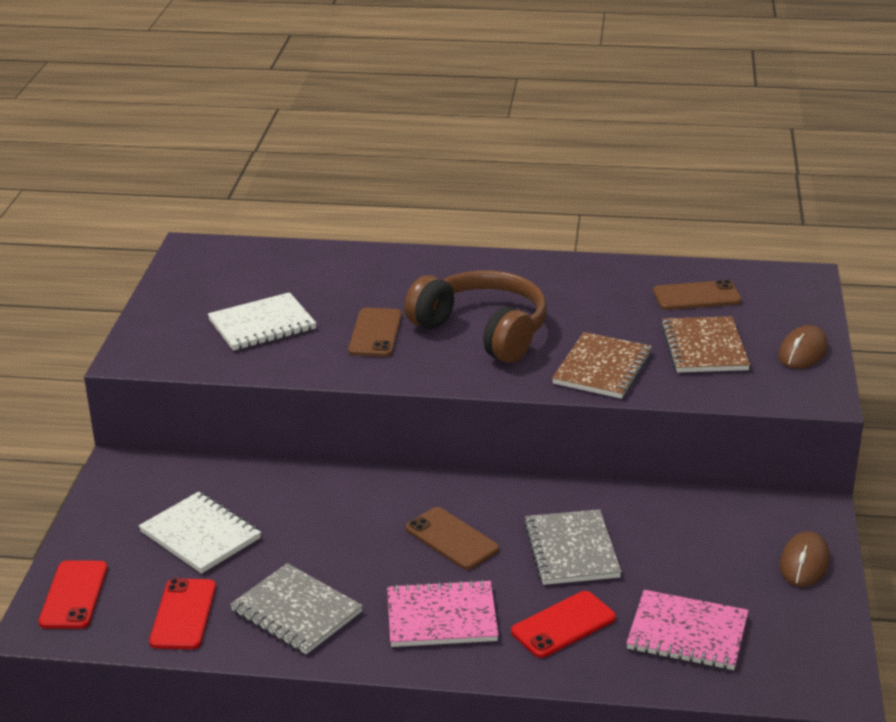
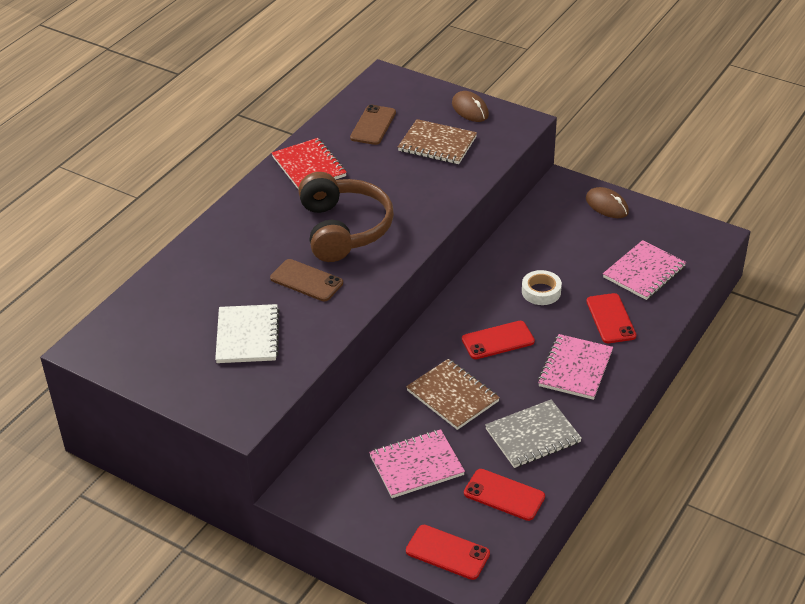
camera: 65 degrees left, 10 degrees up
white notebook [139,492,261,574] -> pink notebook [369,429,465,498]
brown headphones [404,270,547,363] -> brown headphones turned 105 degrees clockwise [298,172,394,262]
brown phone [406,507,499,570] -> red phone [462,321,535,359]
grey notebook [524,509,622,585] -> white tape [522,270,562,305]
brown notebook [552,332,652,399] -> brown notebook moved to [406,359,500,430]
none -> red notebook [272,138,347,190]

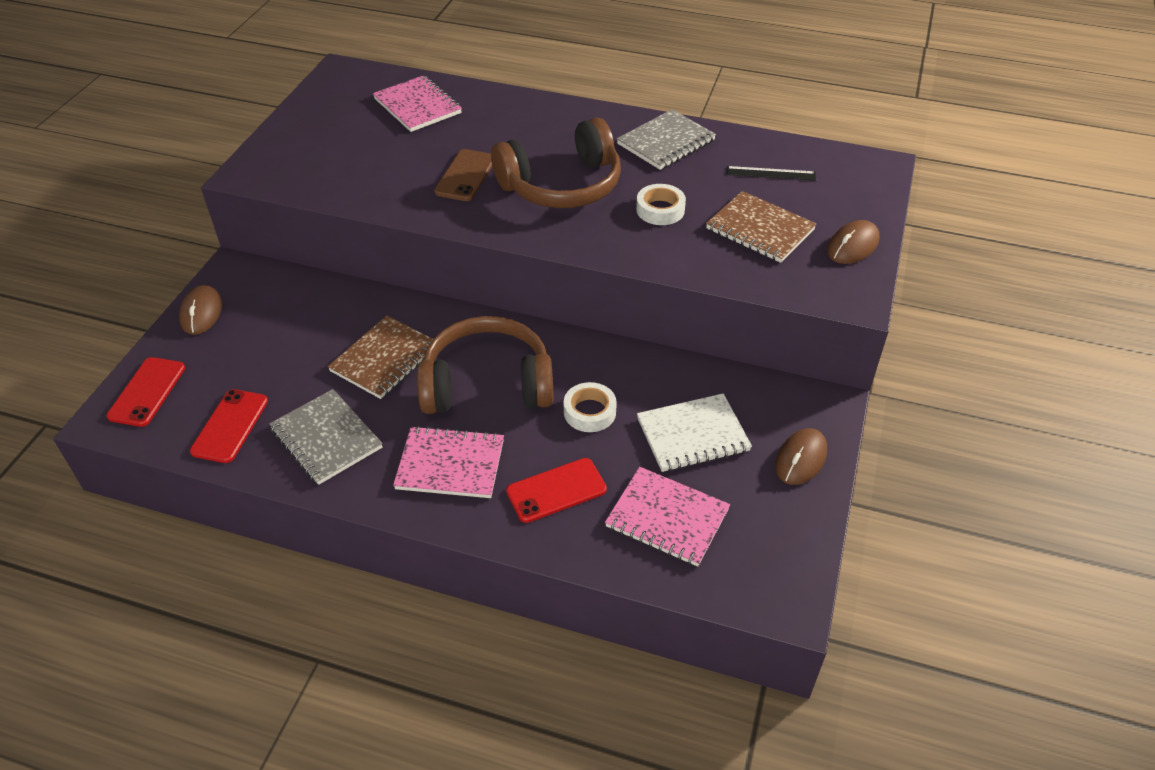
camera: 75 degrees right, 5 degrees up
white notebook [215,304,280,363] -> white notebook moved to [637,393,752,472]
red notebook [272,138,347,190] -> grey notebook [617,109,716,170]
brown phone [350,105,396,145] -> black ruler [727,166,816,181]
pink notebook [369,429,465,498] -> pink notebook moved to [373,75,462,132]
brown notebook [398,119,477,164] -> brown notebook turned 60 degrees counterclockwise [706,191,816,263]
red phone [462,321,535,359] -> brown headphones [417,316,554,414]
none -> brown mouse [179,285,222,335]
none -> white tape [636,184,686,225]

